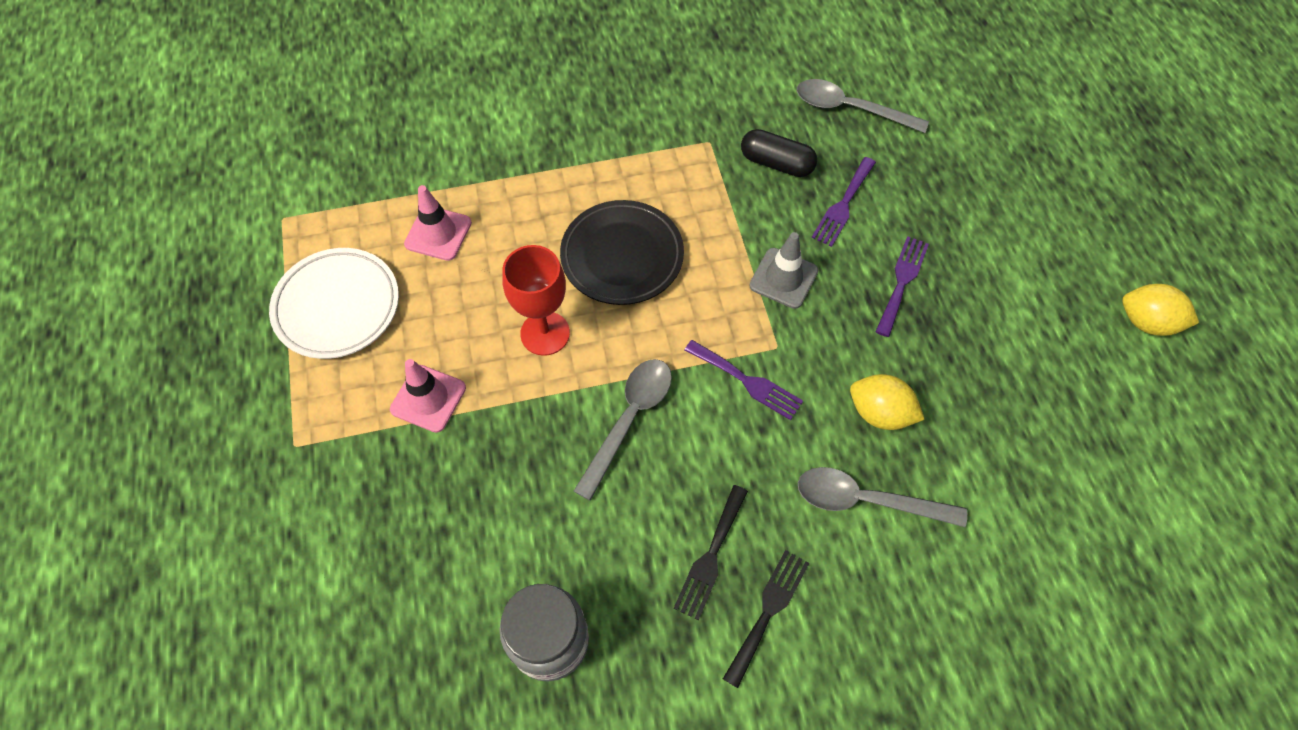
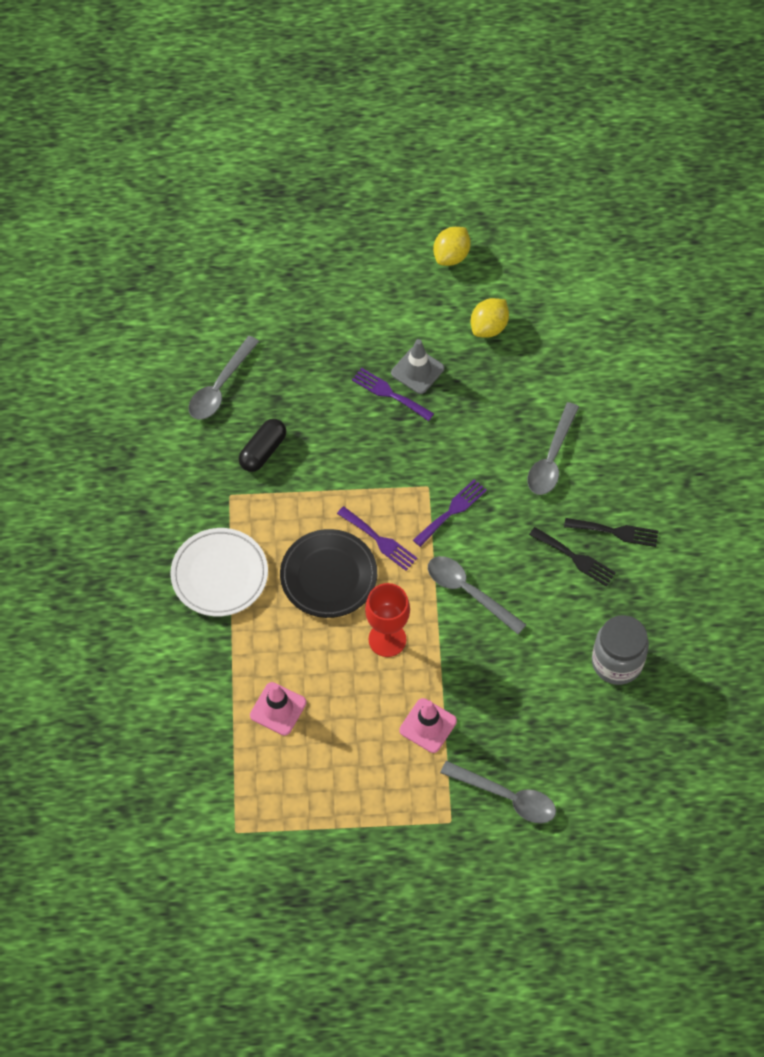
camera: 80 degrees left, 0 degrees up
white plate [269,248,399,359] -> white plate moved to [170,528,268,616]
black fork [723,550,809,688] -> black fork turned 150 degrees clockwise [564,518,658,547]
grey traffic cone [749,232,818,309] -> grey traffic cone moved to [391,339,444,394]
purple fork [812,157,876,247] -> purple fork moved to [337,506,417,571]
yellow lemon [850,374,925,430] -> yellow lemon moved to [471,298,509,338]
none -> grey spoon [440,761,556,824]

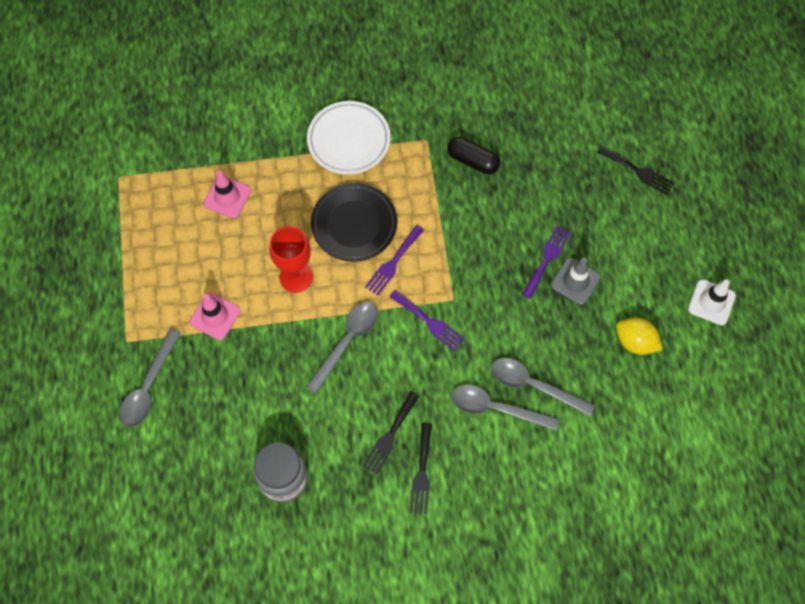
camera: 85 degrees right, 5 degrees up
grey spoon [189,336,259,420] -> grey spoon moved to [491,358,595,416]
yellow lemon [433,227,471,266] -> white traffic cone [688,279,736,325]
none -> black fork [597,146,675,195]

